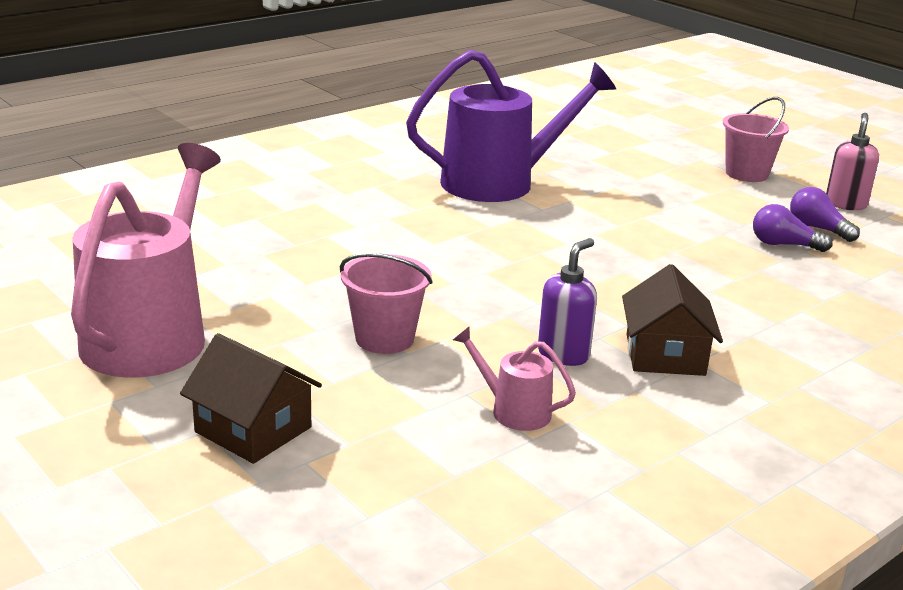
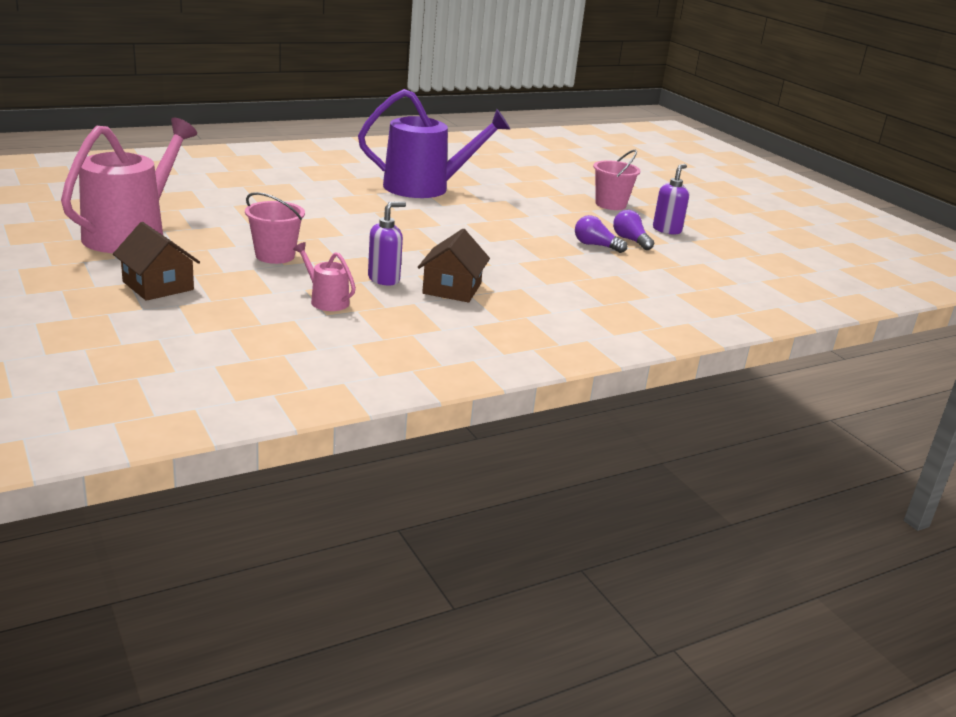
camera: 10 degrees right, 0 degrees up
pink soap dispenser [826,113,879,210] -> purple soap dispenser [653,164,689,235]

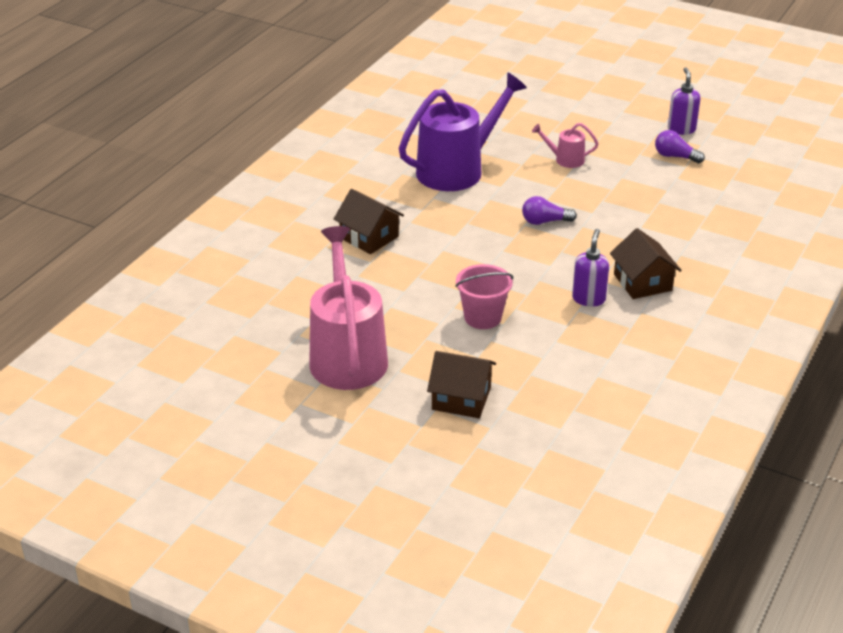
camera: 30 degrees left, 10 degrees up
pink watering can [293,242,356,311] -> pink watering can moved to [532,123,599,168]
purple light bulb [575,215,627,253] -> purple light bulb moved to [522,196,577,225]
pink bucket [593,150,641,210] -> none
none -> brown house [334,189,404,254]

